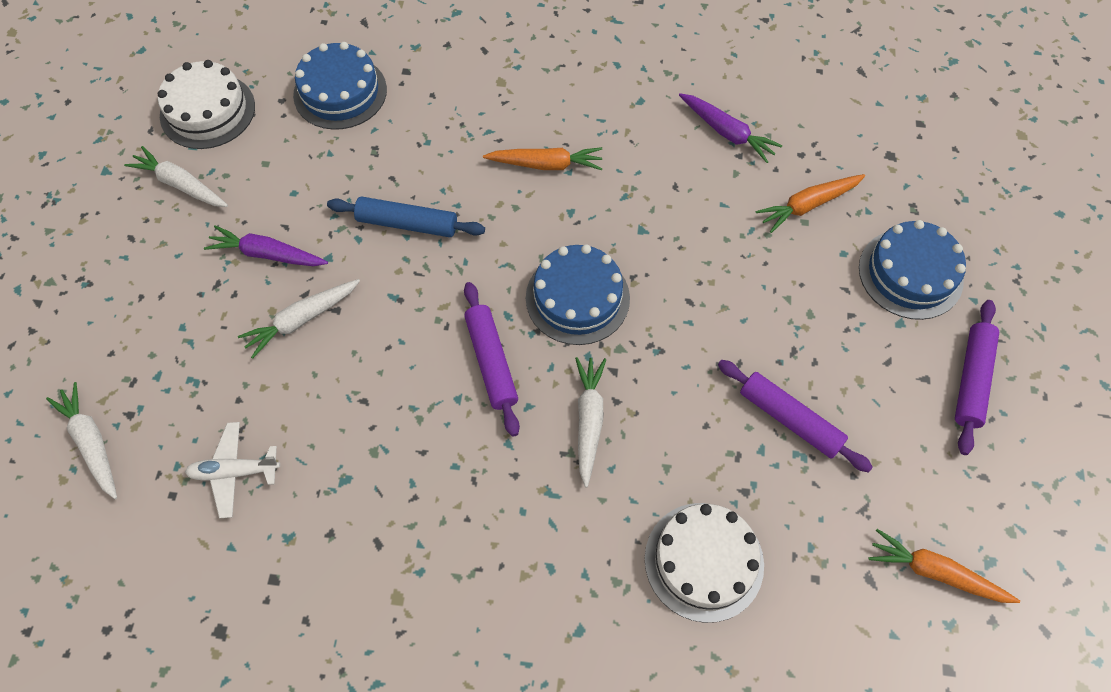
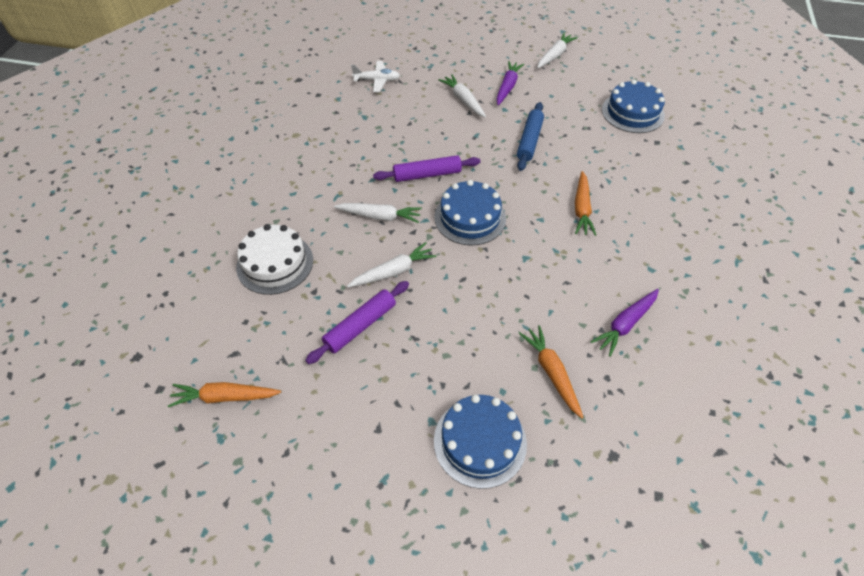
camera: 95 degrees right, 10 degrees down
white carrot [46,382,117,499] -> white carrot moved to [347,242,437,288]
white cake [158,60,255,149] -> none
white plane [185,422,280,518] -> white plane turned 90 degrees clockwise [351,61,400,92]
orange carrot [868,529,1020,603] -> orange carrot turned 120 degrees counterclockwise [168,382,281,407]
purple rolling pin [955,300,999,455] -> none

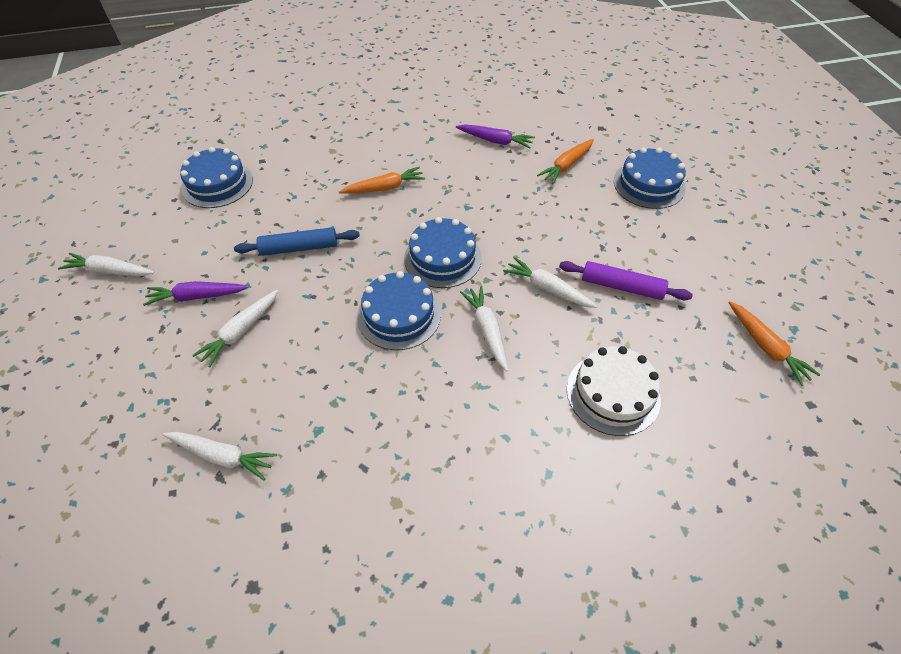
camera: 115 degrees left, 0 degrees up
white plane [351,61,400,92] -> white carrot [163,432,277,481]
purple rolling pin [373,155,480,182] -> blue cake [357,271,441,350]

